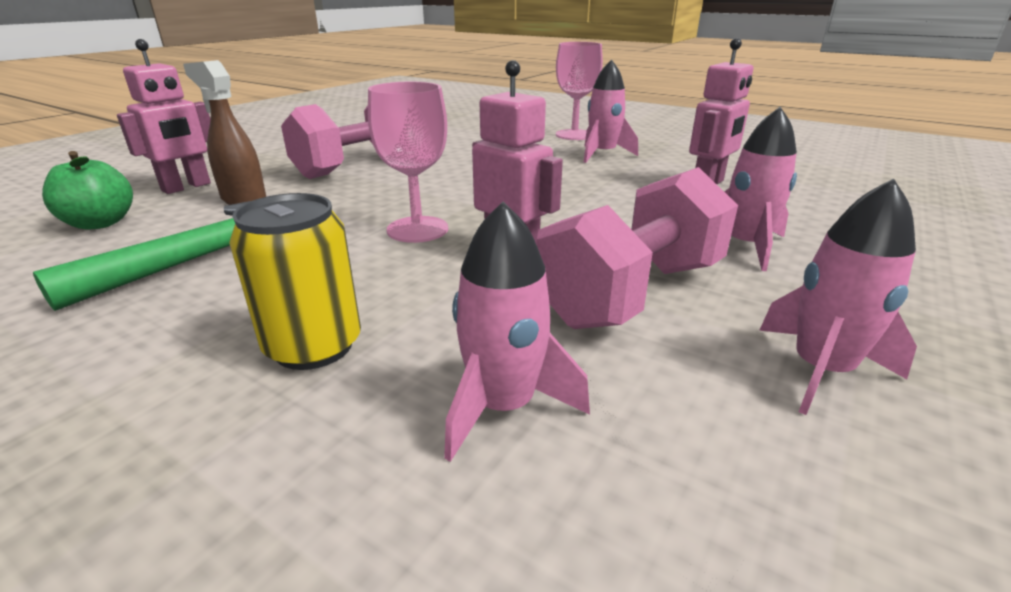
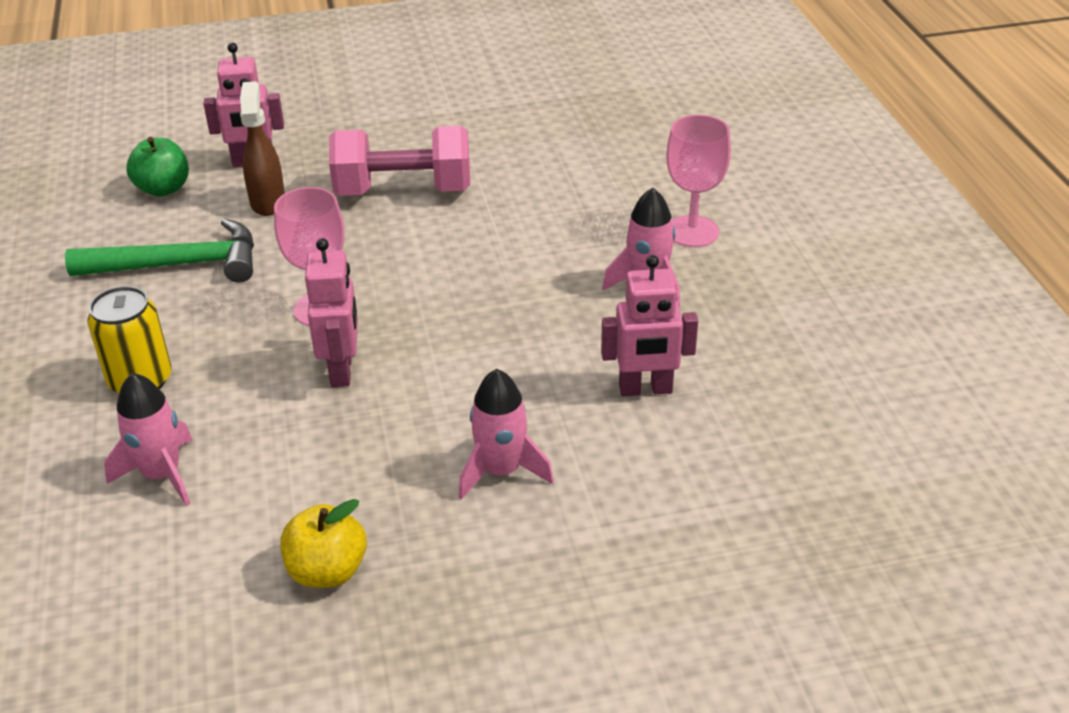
camera: 45 degrees right, 10 degrees up
pink dumbbell [537,167,738,329] -> none
pink rocket [759,178,917,415] -> yellow apple [280,499,367,588]

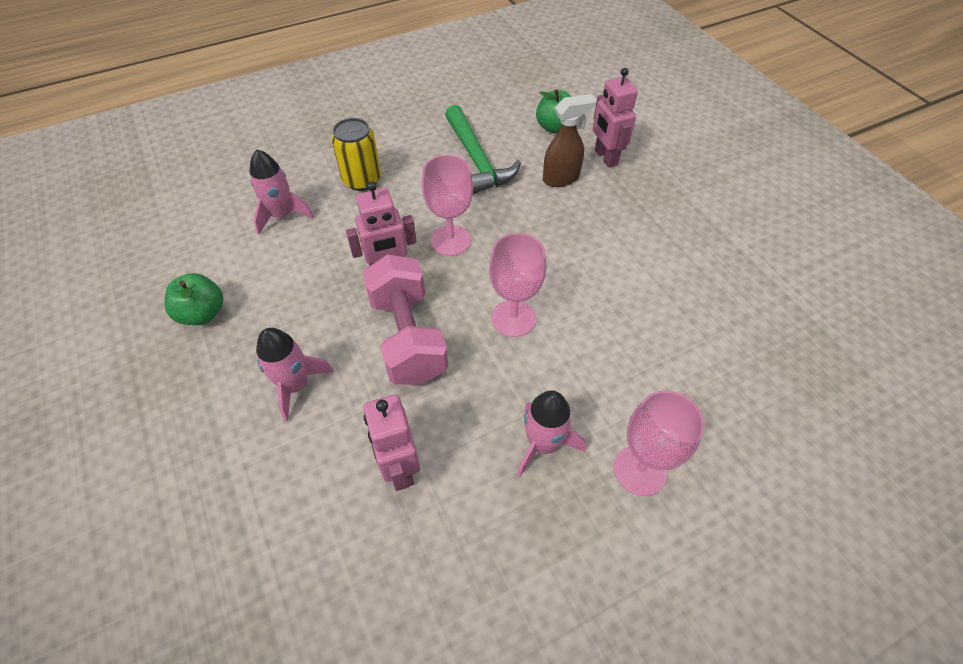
camera: 75 degrees right, 15 degrees up
yellow apple [280,499,367,588] -> green apple [165,273,223,325]
pink dumbbell [329,126,470,196] -> pink dumbbell moved to [362,254,448,385]
none -> pink goblet [489,233,546,337]

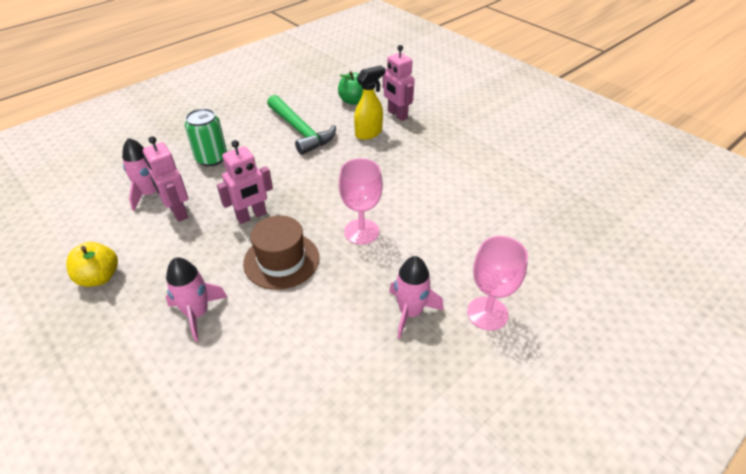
camera: 15 degrees left, 10 degrees down
green apple [165,273,223,325] -> yellow apple [66,242,118,287]
yellow can [332,118,381,191] -> green can [185,108,227,166]
pink dumbbell [362,254,448,385] -> brown hat [243,215,319,290]
pink robot [364,395,420,491] -> pink robot moved to [143,136,188,222]
pink goblet [422,155,473,256] -> none
brown spray bottle [543,94,597,187] -> yellow spray bottle [354,65,386,140]

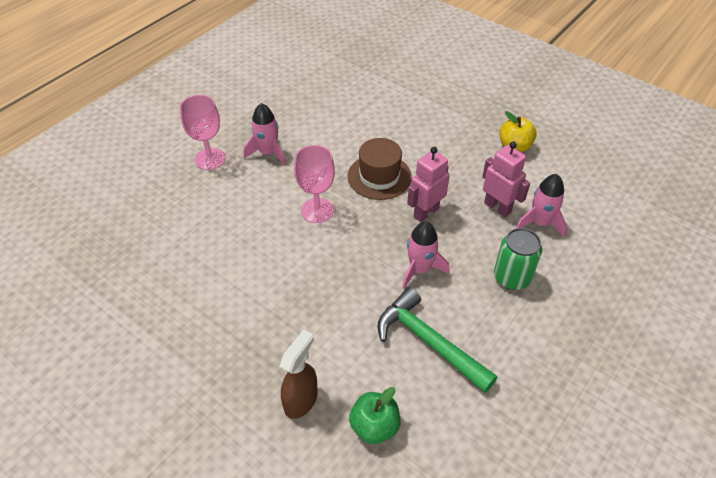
camera: 170 degrees right, 5 degrees up
pink rocket [166,257,227,342] -> pink rocket moved to [402,221,449,288]
yellow spray bottle [354,65,386,140] -> none
pink robot [383,45,415,121] -> brown spray bottle [279,329,318,419]

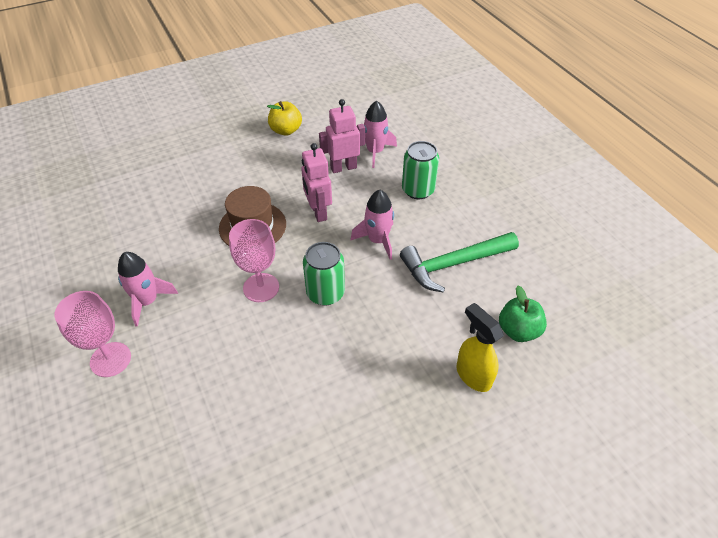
camera: 65 degrees left, 0 degrees up
brown spray bottle [279,329,318,419] -> yellow spray bottle [456,303,504,392]
none -> green can [303,242,345,306]

